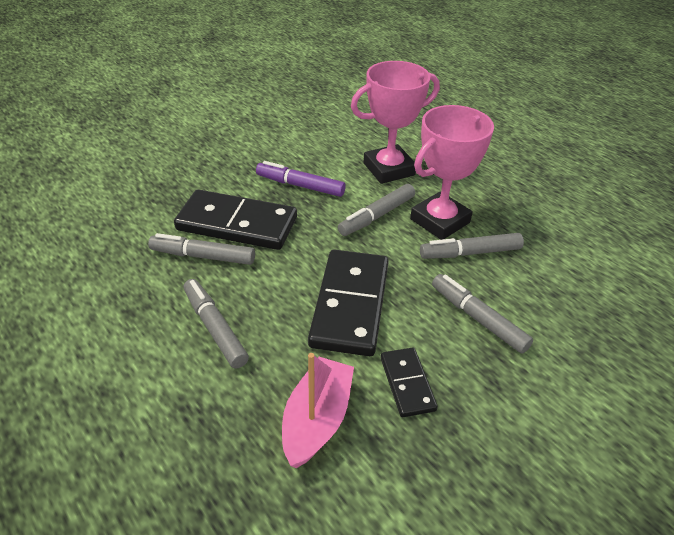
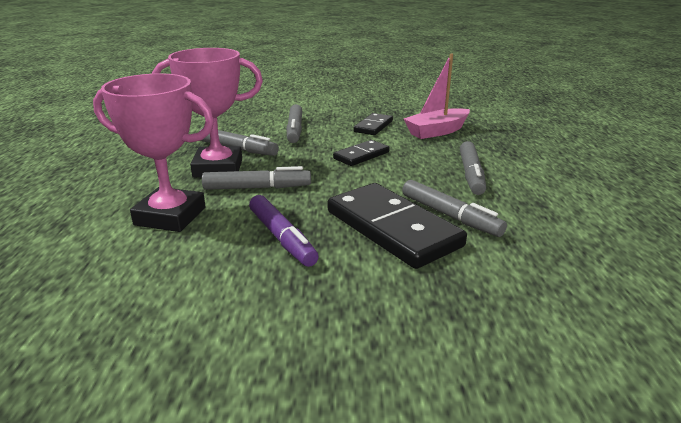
camera: 140 degrees left, 15 degrees down
black domino [308,249,389,356] -> black domino [333,140,390,166], size x0.53

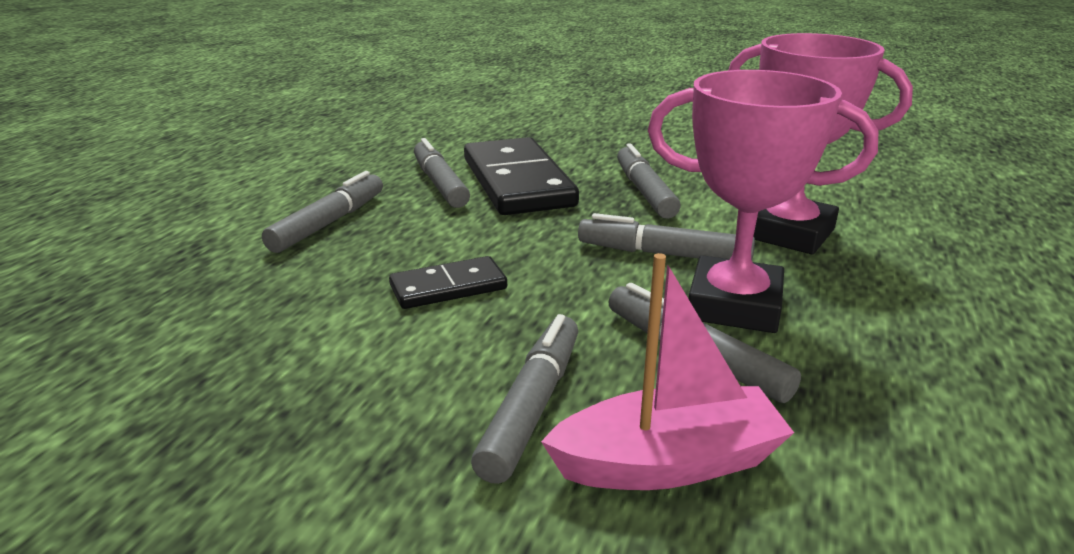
camera: 160 degrees left, 0 degrees up
purple marker [249,195,319,267] -> grey marker [617,143,681,219]
black domino [353,113,393,135] -> none
pink boat [404,54,470,139] -> pink boat moved to [541,253,794,490]

